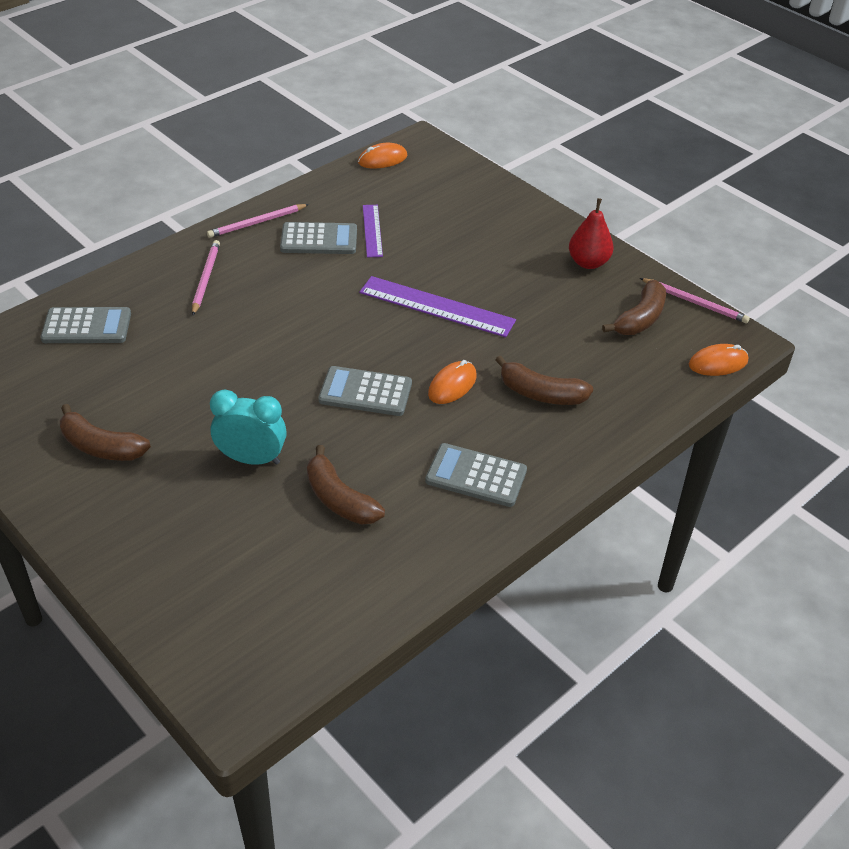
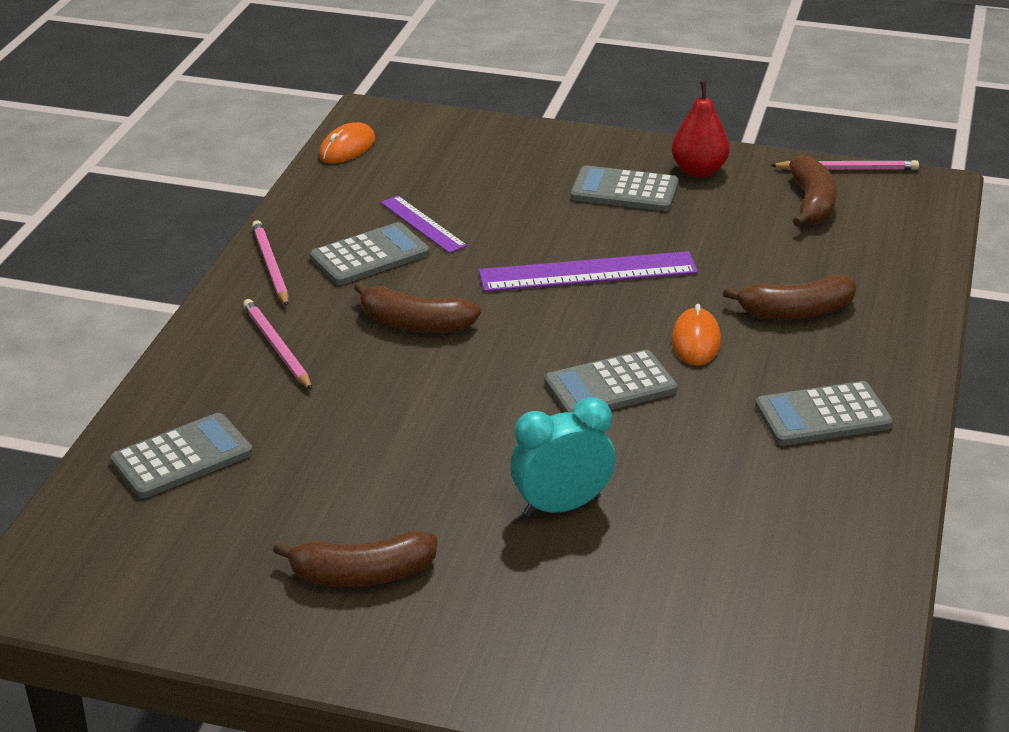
camera: 30 degrees left, 10 degrees down
pink pencil [207,204,309,238] -> pink pencil turned 135 degrees clockwise [252,220,288,306]
brown banana [307,445,385,524] -> brown banana moved to [354,281,481,333]
orange mouse [689,344,748,376] -> none
none -> grey calculator [571,165,679,211]

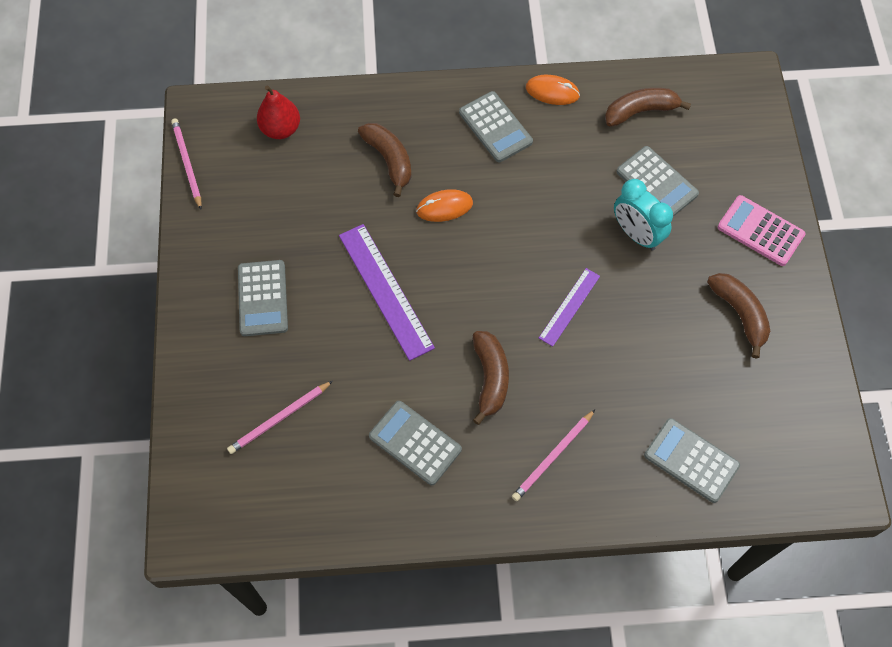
camera: 110 degrees left, 30 degrees up
pink pencil [252,220,288,306] -> pink pencil moved to [227,381,333,454]
orange mouse [319,122,375,164] -> orange mouse moved to [526,75,580,105]
purple ruler [380,196,467,253] -> purple ruler moved to [539,268,600,347]
grey calculator [544,350,678,413] -> grey calculator moved to [617,146,699,217]
red pear [672,81,730,177] -> red pear moved to [257,85,300,139]
brown banana [789,155,837,227] -> brown banana moved to [605,88,691,127]
none -> pink calculator [718,195,805,266]

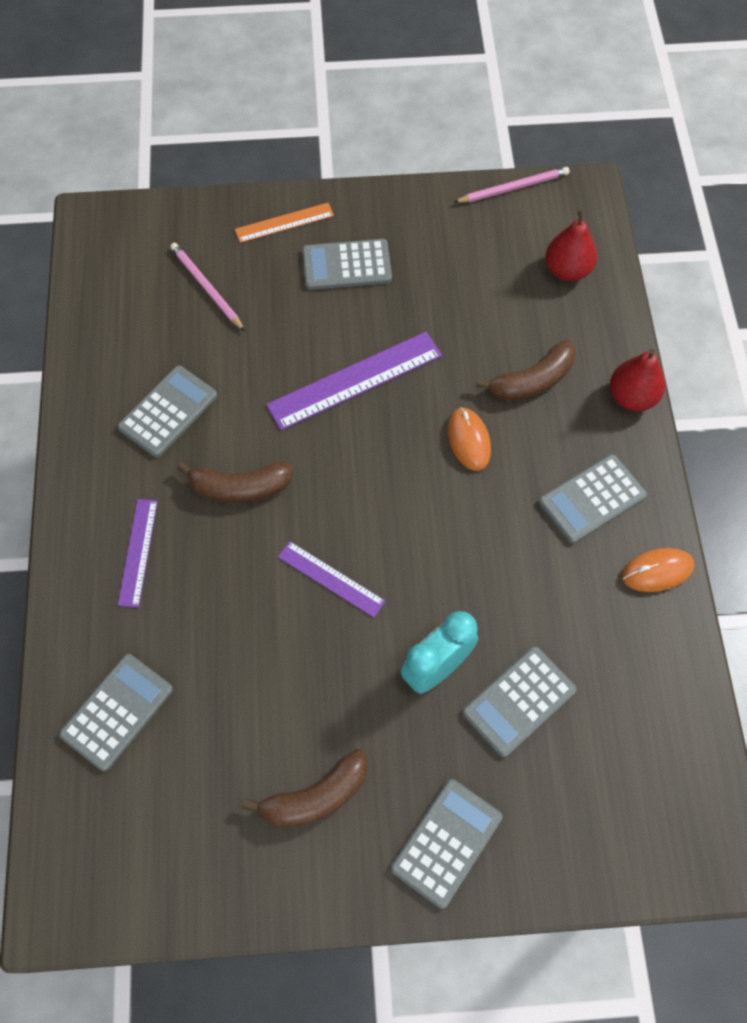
camera: 90 degrees right, 0 degrees up
pink pencil [512,410,595,501] -> purple ruler [118,499,158,607]
orange mouse [526,75,580,105] -> orange mouse turned 60 degrees clockwise [622,548,695,592]
brown banana [605,88,691,127] -> none
pink calculator [718,195,805,266] -> grey calculator [391,779,502,909]
none -> orange ruler [235,203,334,243]
none -> red pear [610,349,665,411]

